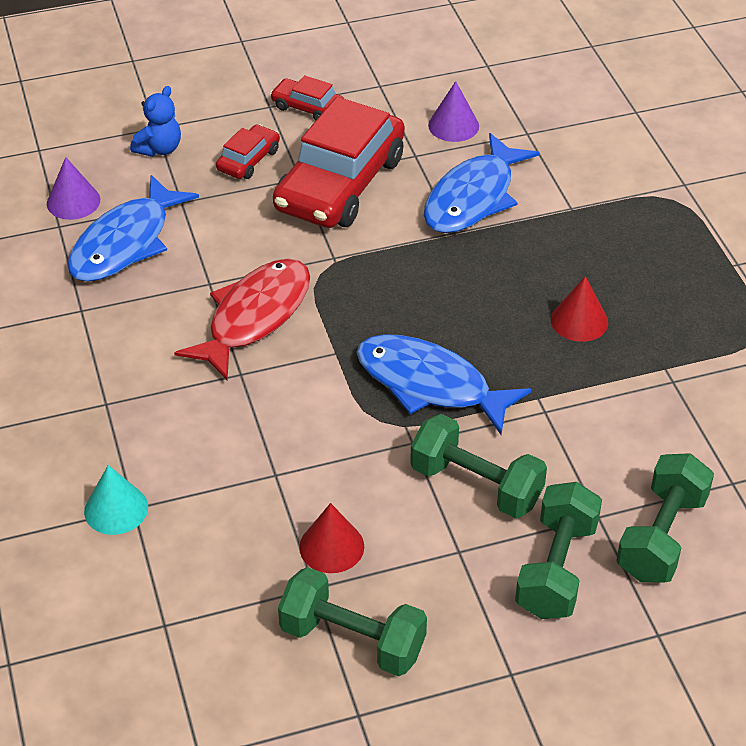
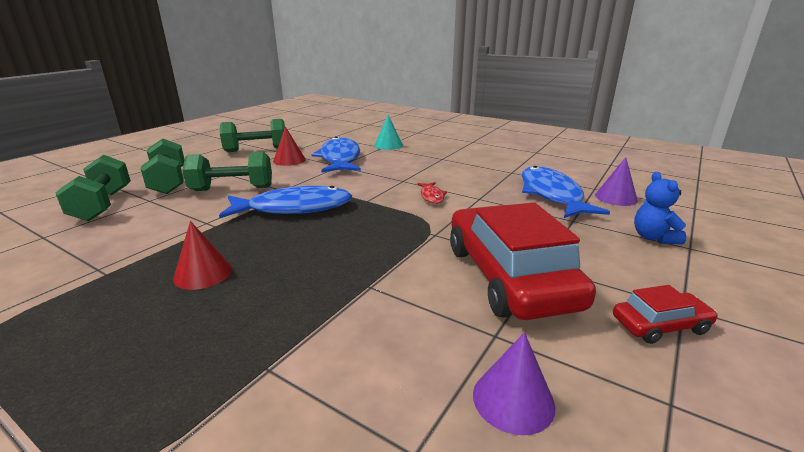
camera: 140 degrees right, 20 degrees down
red fish [174,258,310,381] -> red fish [417,182,447,204], size x0.46
red car [216,124,280,179] -> none
blue fish [424,133,540,233] -> blue fish moved to [311,136,361,172]

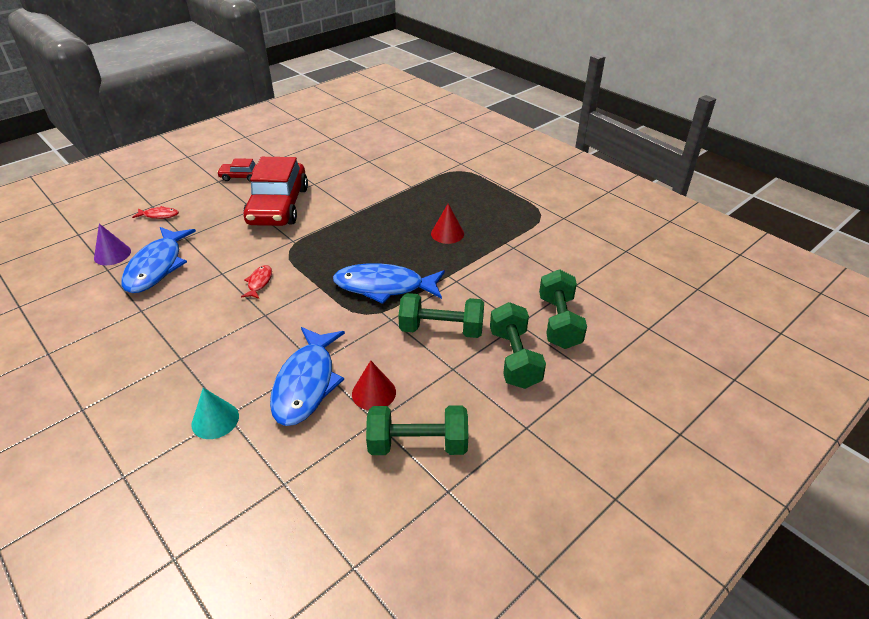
camera: 165 degrees left, 15 degrees up
purple cone [473,332,555,435] -> none
blue teddy bear [634,172,686,244] -> red fish [132,206,179,219]

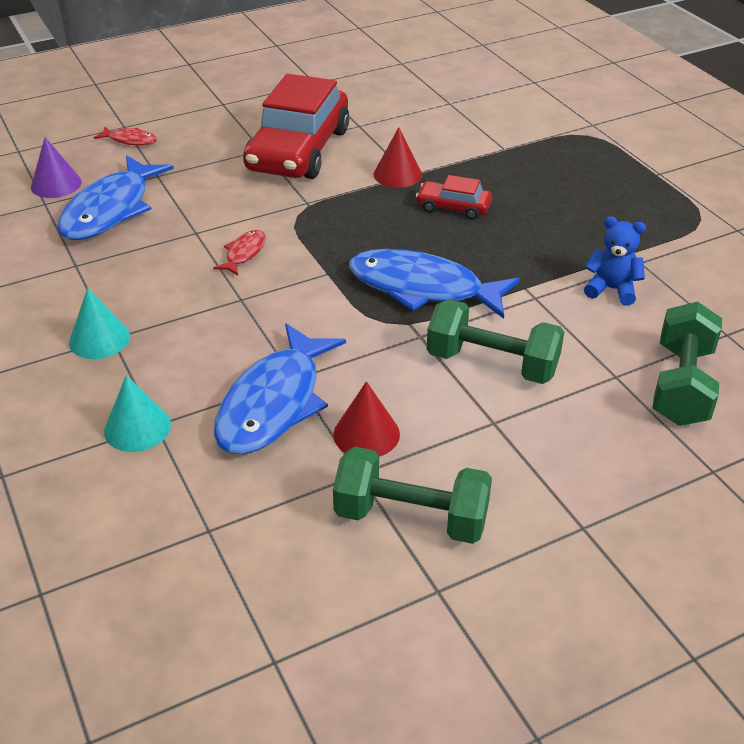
camera: 15 degrees right, 0 degrees up
red car [217,158,257,182] -> red car moved to [416,175,492,220]
red cone [431,204,464,244] -> red cone moved to [374,127,422,188]
green dumbbell [490,302,546,389] -> none
none -> turquoise cone [69,288,130,359]
none -> blue teddy bear [584,216,646,306]

